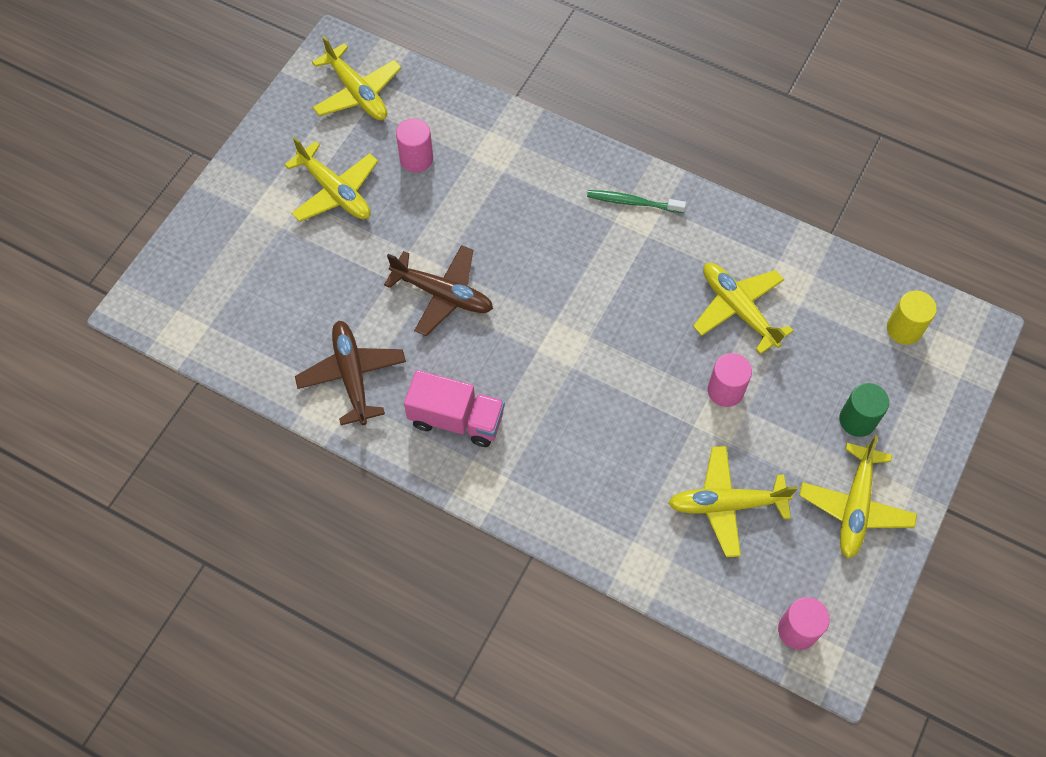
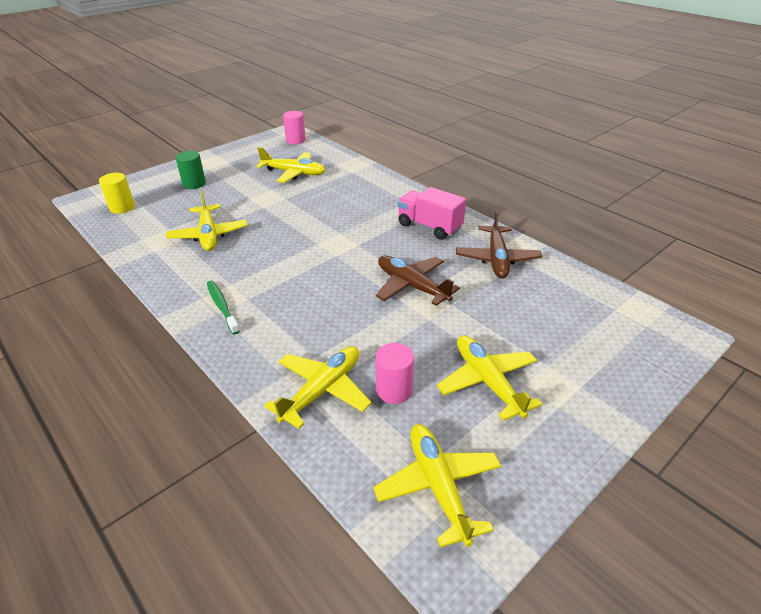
camera: 160 degrees left, 25 degrees down
green toothbrush [587,190,686,213] -> green toothbrush turned 150 degrees counterclockwise [207,281,240,334]
pink cylinder [708,353,752,407] -> none
yellow plane [799,435,917,558] -> yellow plane moved to [265,346,371,429]

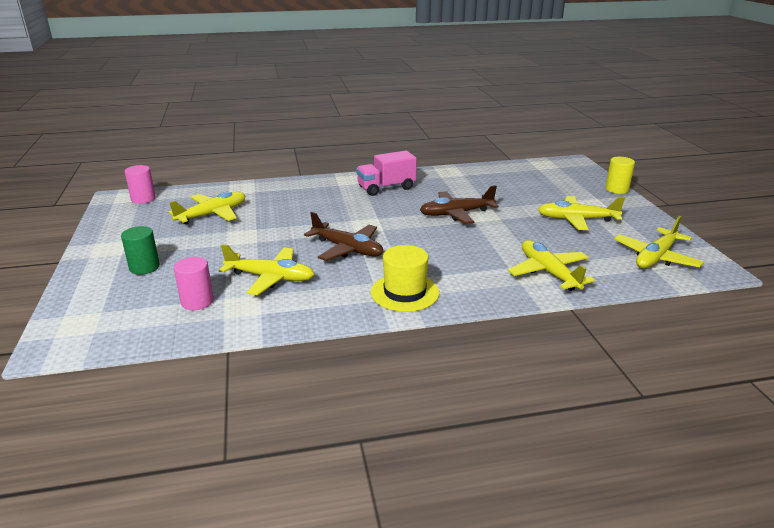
camera: 60 degrees left, 10 degrees down
yellow cylinder [99,173,135,214] -> yellow cylinder moved to [605,157,635,194]
green toothbrush [207,281,240,334] -> yellow hat [371,245,439,312]
yellow plane [373,424,501,548] -> yellow plane turned 60 degrees counterclockwise [614,216,704,268]
pink cylinder [376,343,414,404] -> pink cylinder moved to [174,257,214,310]
brown plane [456,210,542,278] -> brown plane moved to [304,212,383,261]

